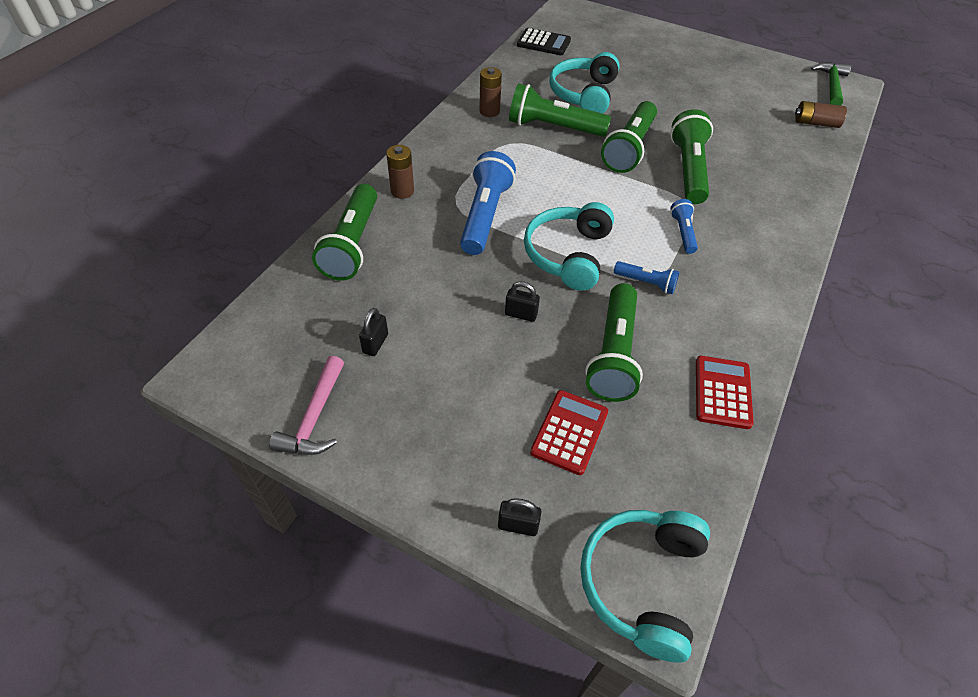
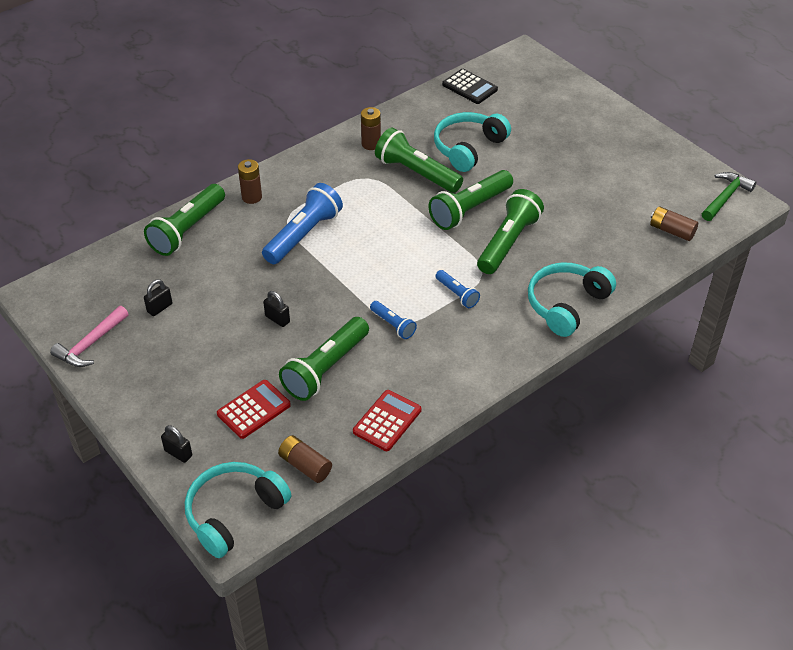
camera: 25 degrees right, 5 degrees down
turquoise headphones [524,202,614,291] -> turquoise headphones moved to [528,262,616,337]
blue flashlight [670,199,698,254] -> blue flashlight turned 120 degrees clockwise [436,270,480,308]
none -> brown battery [278,435,332,483]

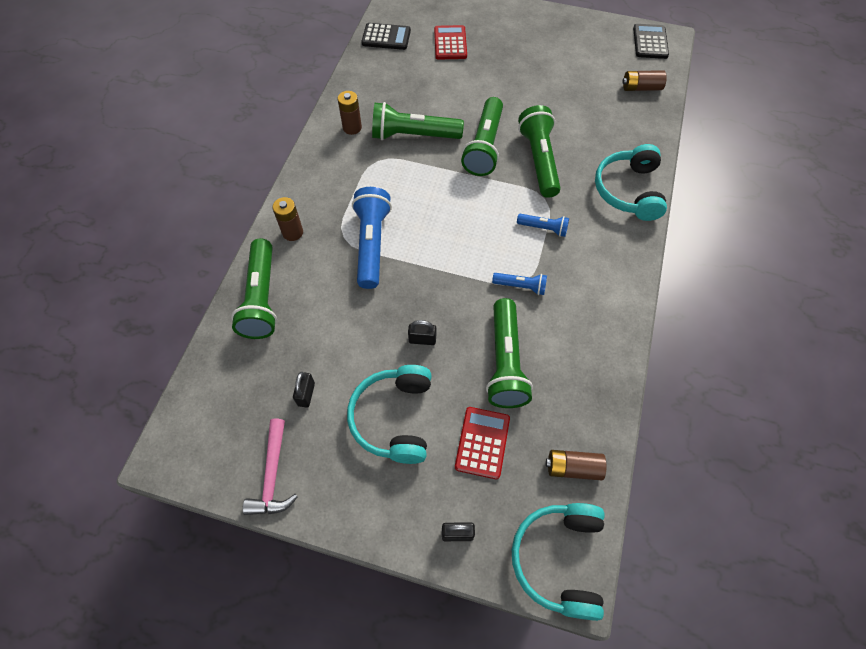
camera: 35 degrees left, 15 degrees up
red calculator [353,390,421,451] -> red calculator moved to [434,25,467,60]
turquoise headphones [434,112,511,172] -> turquoise headphones moved to [347,365,432,464]
green hammer [702,172,756,221] -> black calculator [633,24,669,59]

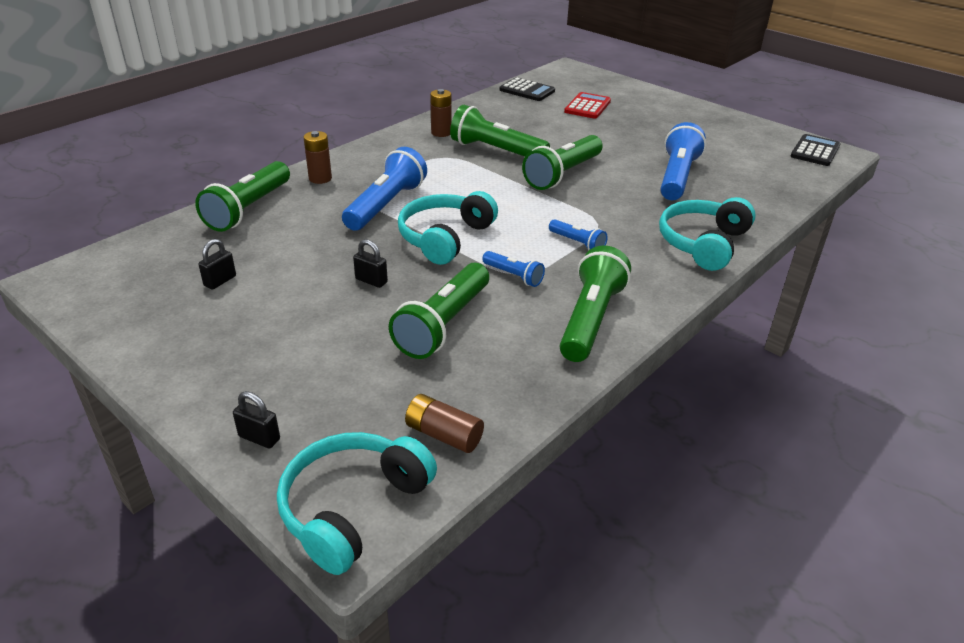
camera: 25 degrees right, 25 degrees down
pink hammer [242,419,298,515] -> none
turquoise headphones [347,365,432,464] -> turquoise headphones moved to [398,191,498,265]
red calculator [455,407,510,480] -> none
green flashlight [518,105,561,198] -> green flashlight moved to [560,245,631,362]
brown battery [622,70,667,91] -> none
none -> blue flashlight [660,122,706,200]

